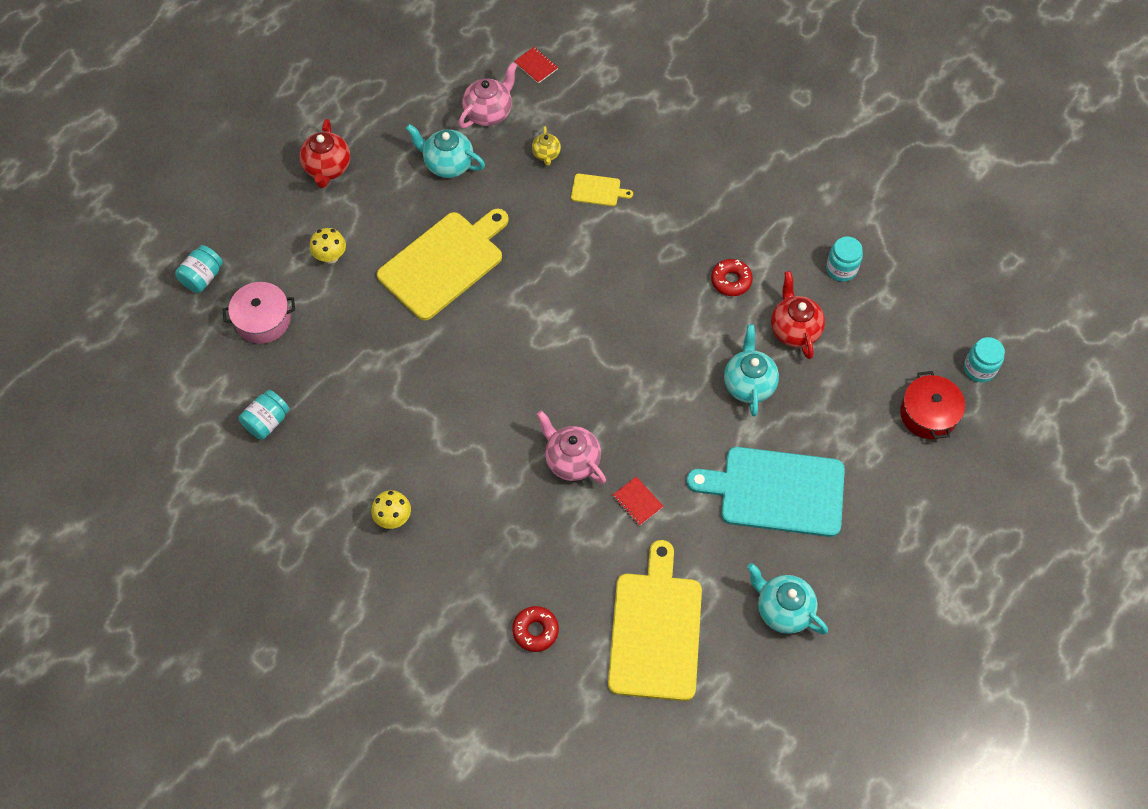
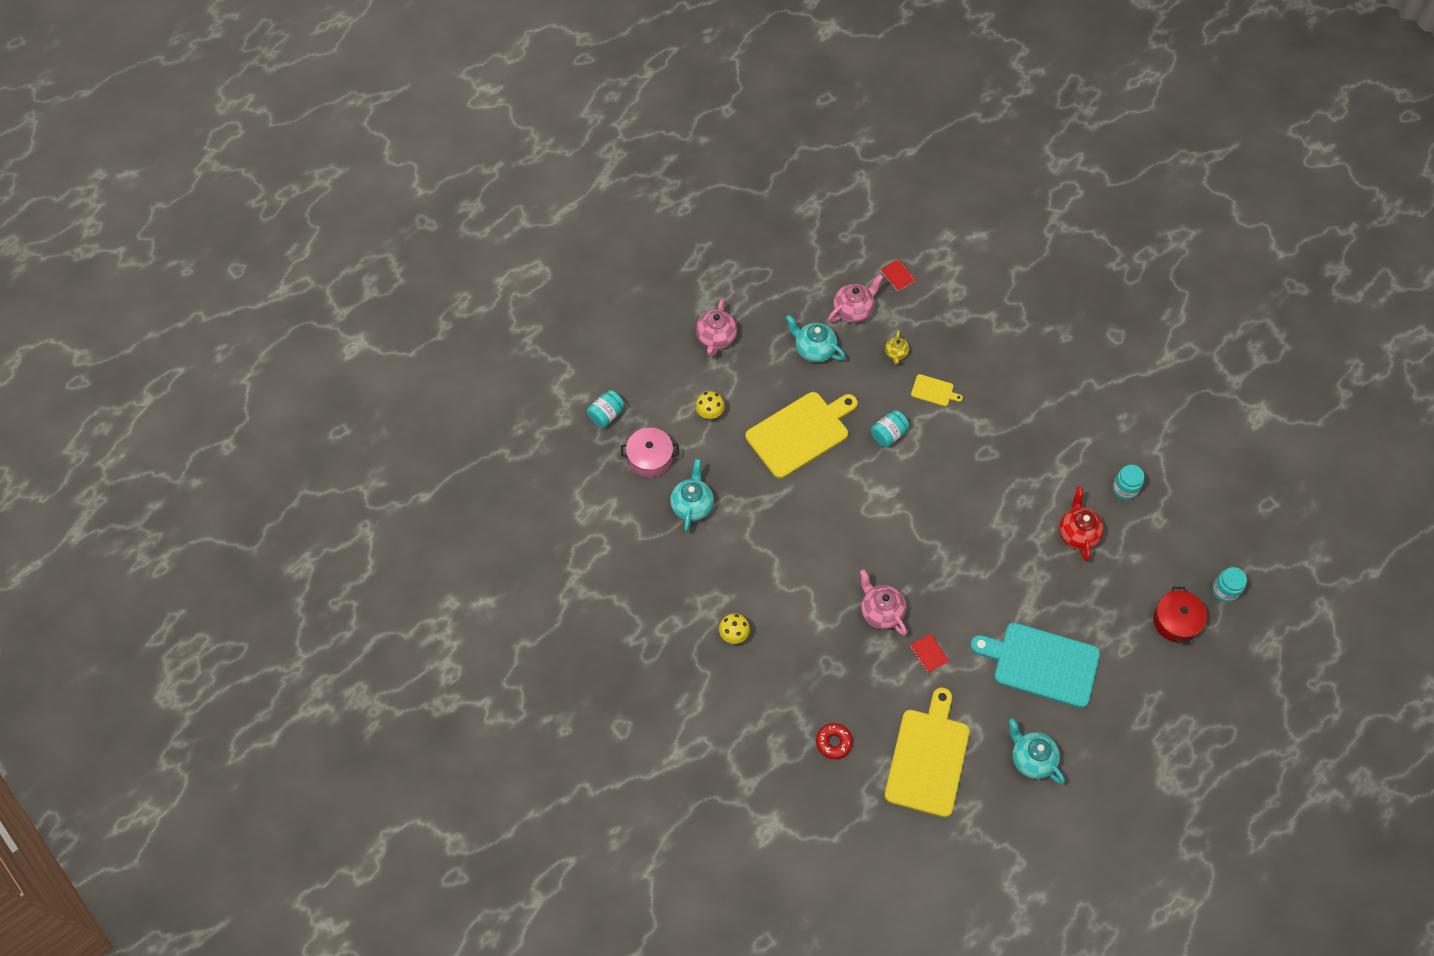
camera: 10 degrees right, 0 degrees up
turquoise jar [239,390,289,440] -> turquoise jar moved to [871,410,909,448]
red teapot [299,119,350,188] -> pink teapot [696,299,737,356]
red donut [711,259,753,296] -> none
turquoise teapot [724,324,779,416] -> turquoise teapot moved to [670,459,714,532]

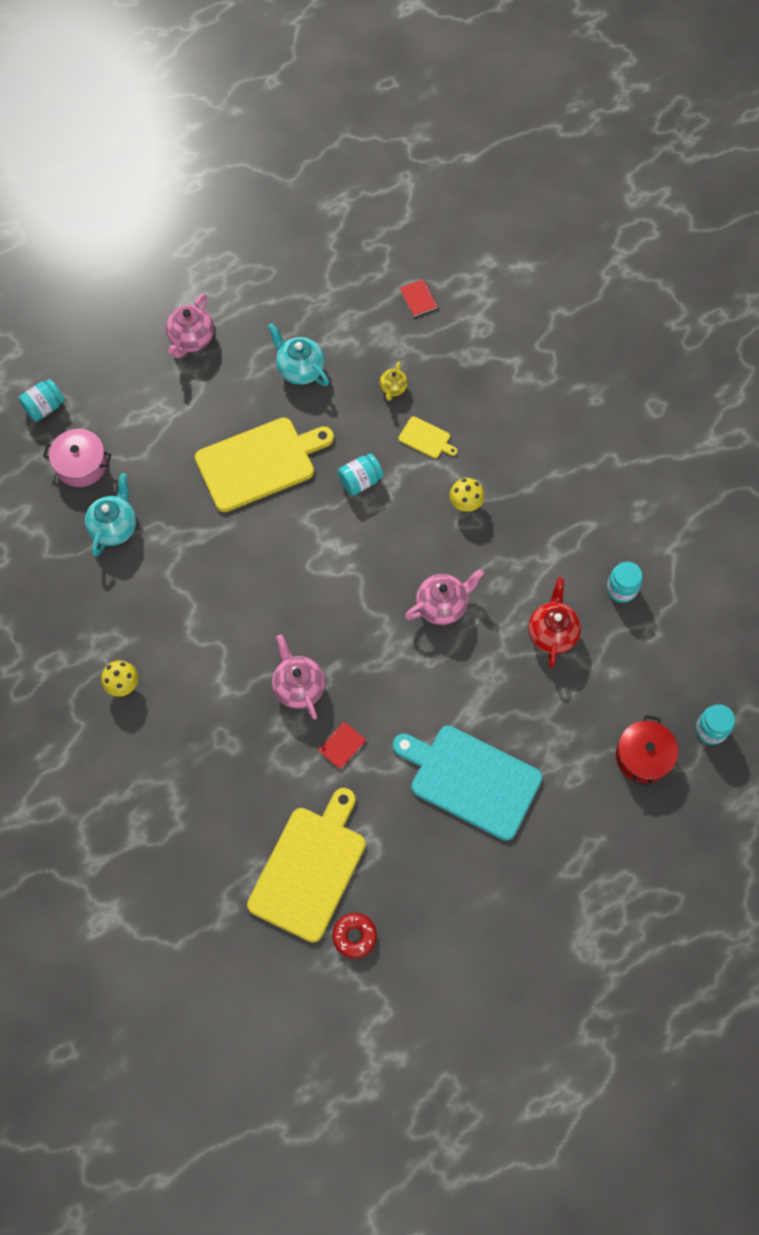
camera: 10 degrees right, 5 degrees up
yellow mushroom [695,391,725,419] -> yellow mushroom moved to [450,478,485,512]
red donut [816,723,853,759] -> red donut moved to [332,913,377,958]
pink teapot [828,274,883,323] -> pink teapot moved to [405,569,484,625]
red notebook [910,634,949,673] -> red notebook turned 60 degrees clockwise [318,721,366,769]
turquoise teapot [1009,719,1065,784] -> none

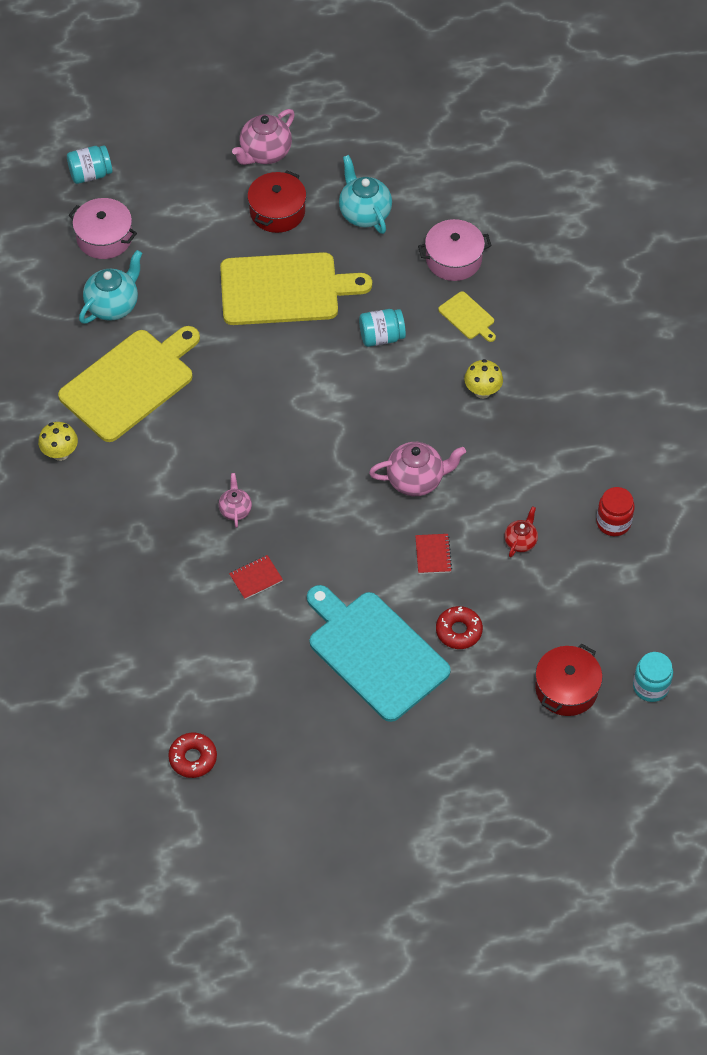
camera: 20 degrees right, 10 degrees down
yellow cutting board [247,788,366,943] -> yellow cutting board moved to [58,326,200,442]
pink teapot [272,634,325,720] -> pink teapot [219,473,252,528], size x0.58
yellow teapot [380,362,408,401] -> pink pot [418,219,492,281]
red notebook [400,279,438,317] -> red notebook moved to [415,534,452,574]
red teapot [528,578,581,667] -> red teapot [504,506,538,558], size x0.58
turquoise jar [607,562,643,603] -> red jar [596,487,635,536]
none -> red pot [247,170,306,233]
none -> red donut [436,606,483,649]

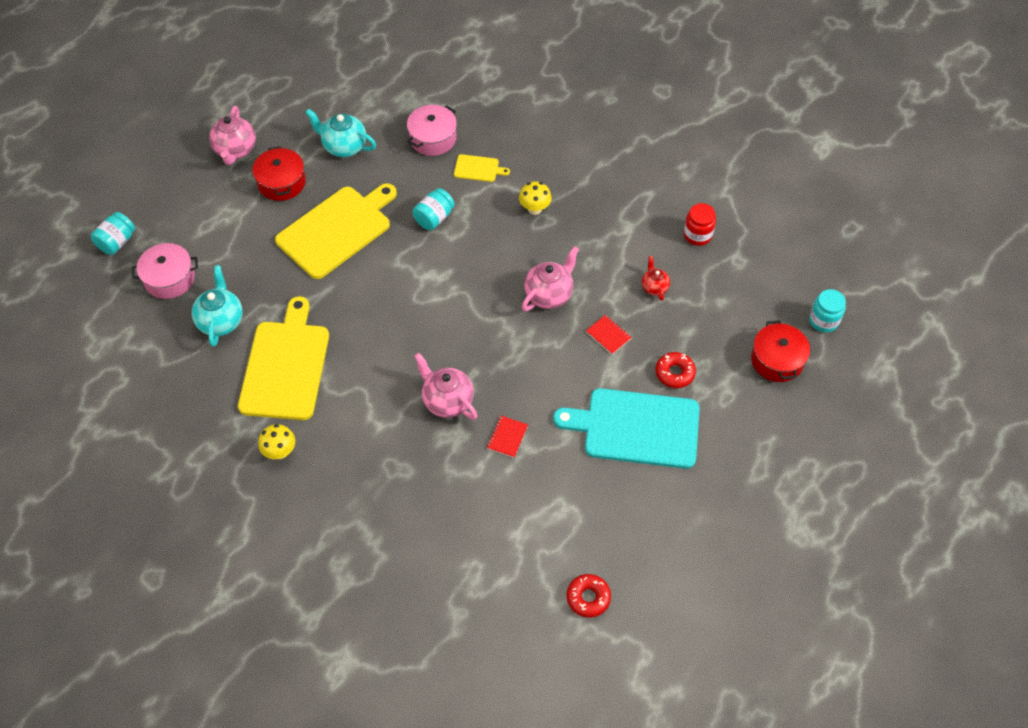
camera: 40 degrees left, 0 degrees up
pink teapot [219,473,252,528] -> pink teapot [414,353,478,420], size x1.73

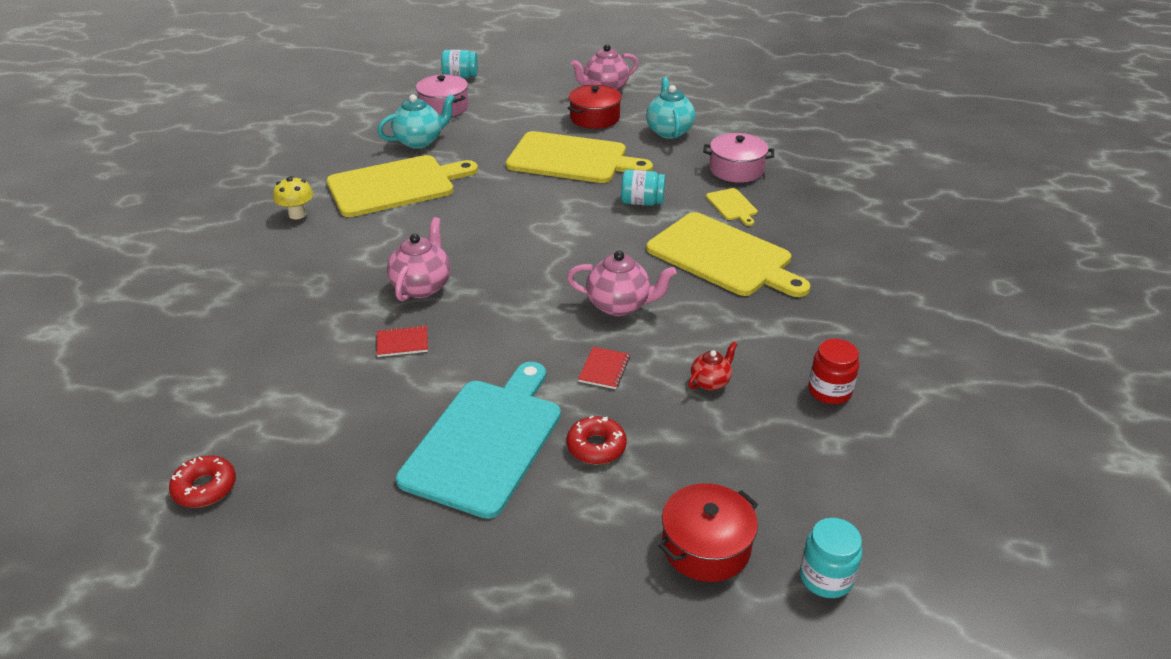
camera: 60 degrees right, 20 degrees down
yellow mushroom [519,181,551,215] -> yellow cutting board [646,212,810,297]
turquoise cutting board [553,388,700,469] -> turquoise cutting board turned 45 degrees clockwise [396,362,561,519]

